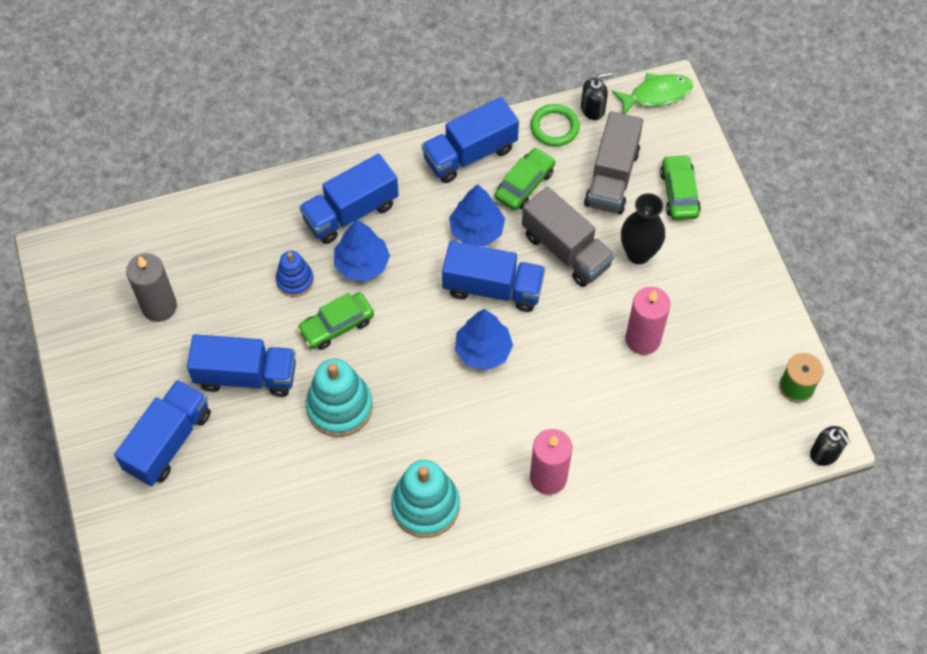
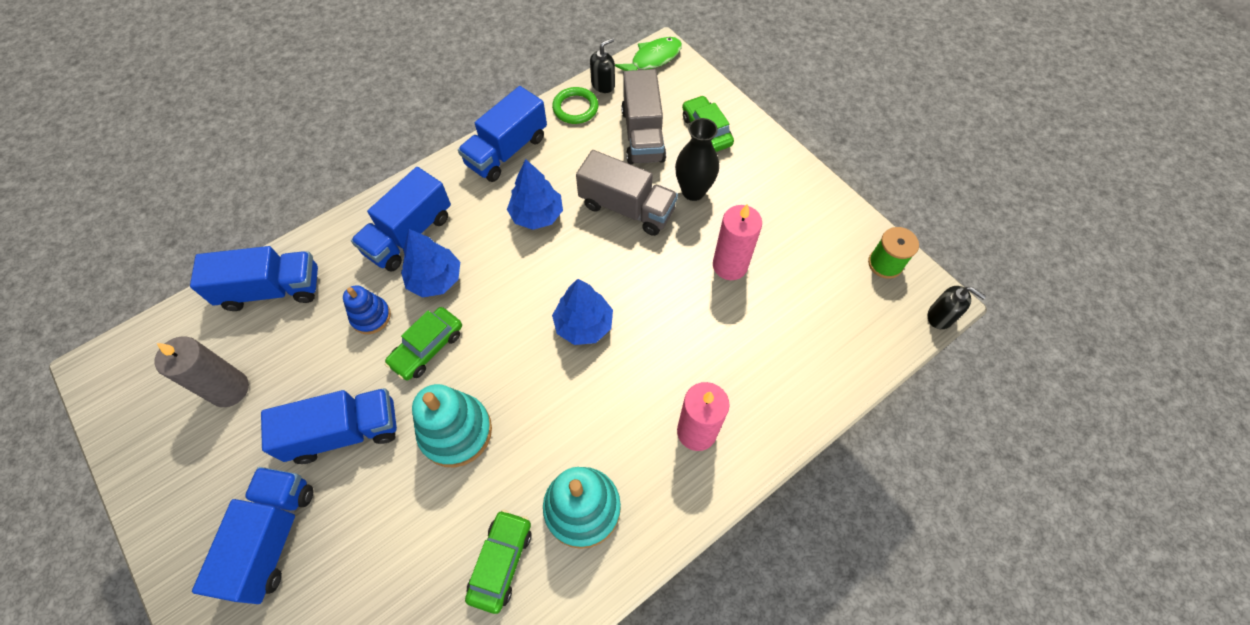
camera: 20 degrees left, 0 degrees up
blue truck [442,241,545,312] -> blue truck moved to [190,246,318,311]
green car [495,148,555,211] -> green car moved to [465,510,532,614]

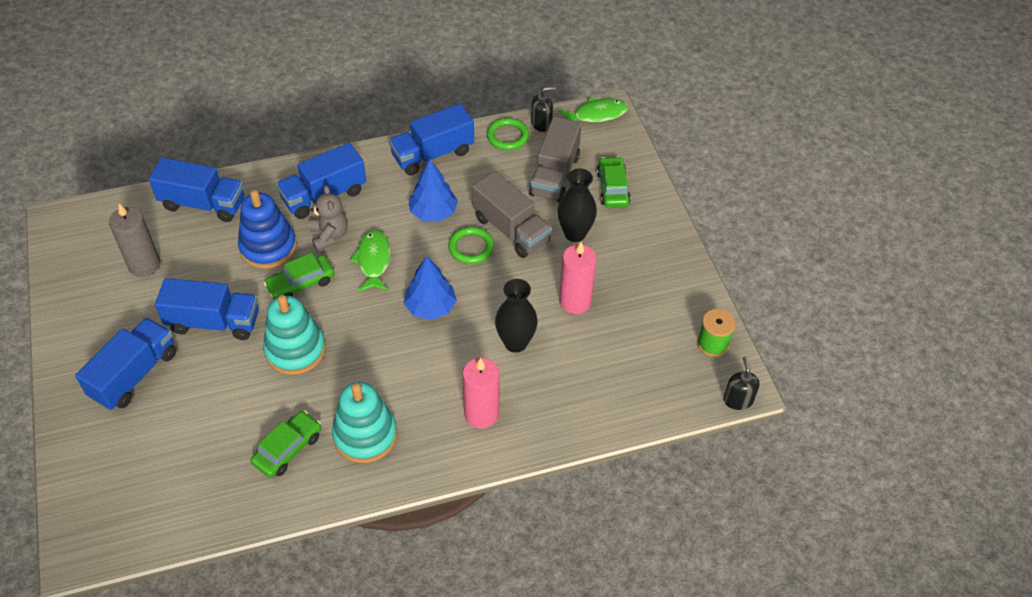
camera: 20 degrees right, 10 degrees down
blue stacking toy [343,285,391,334] -> blue stacking toy [238,190,297,269], size x1.68
blue tree [401,229,460,298] -> grey teddy bear [309,185,348,251]
black soap dispenser [928,286,986,329] -> black soap dispenser turned 150 degrees counterclockwise [723,357,760,410]
none -> green fish [350,229,391,292]
none -> green ring [448,227,494,264]
none -> black vase [495,279,538,353]

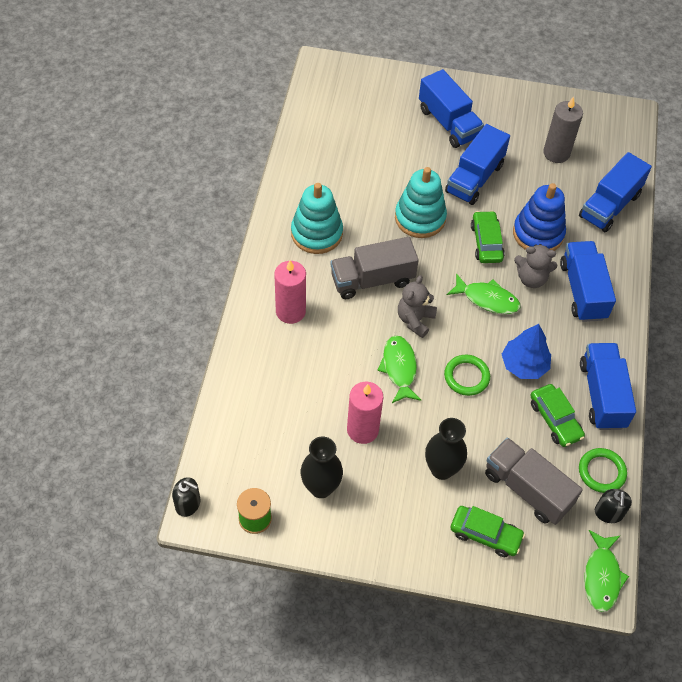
camera: 115 degrees right, 5 degrees up
green car [251,410,321,478] -> green car moved to [530,384,585,447]
blue tree [404,256,457,320] -> grey teddy bear [398,275,437,338]
grey truck [472,171,552,258] -> grey truck moved to [330,237,419,299]
black vase [495,279,538,353] -> black vase moved to [301,437,343,498]
none -> green fish [377,335,421,403]

